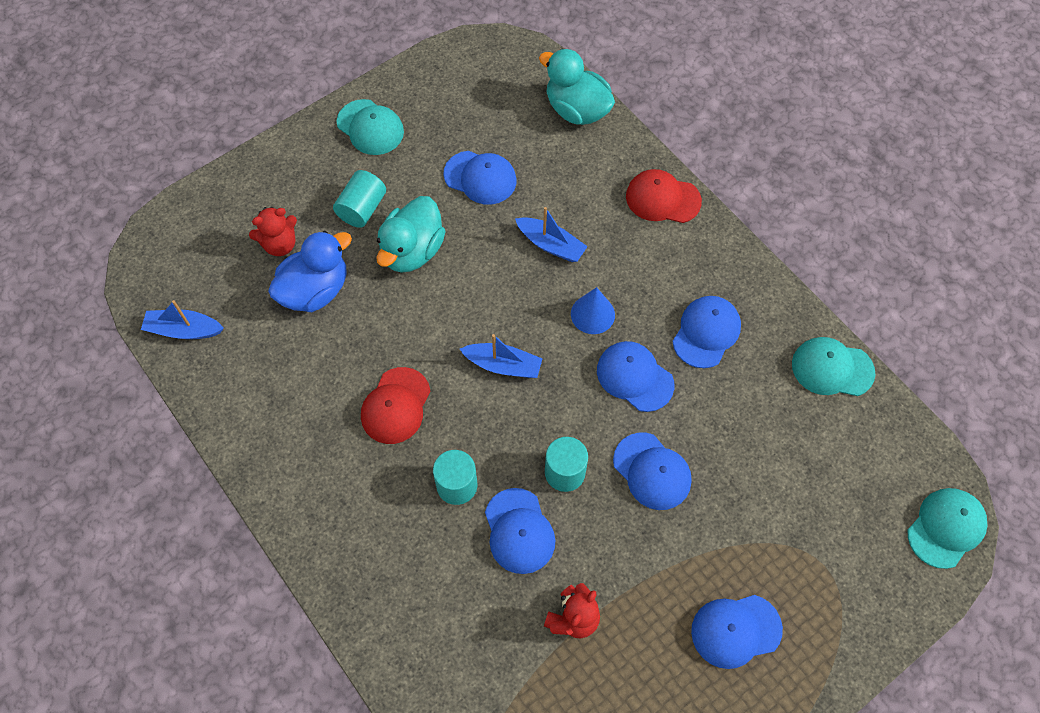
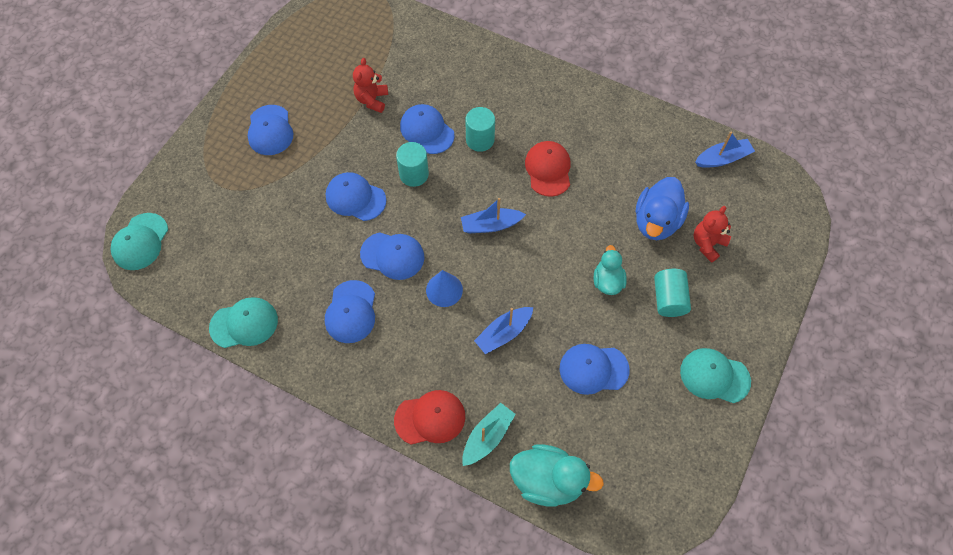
camera: 155 degrees right, 0 degrees up
turquoise duck [376,196,446,273] -> turquoise duck [594,245,627,295], size x0.63
blue boat [515,207,588,262] -> blue boat turned 45 degrees counterclockwise [474,307,533,354]
blue cap [691,595,783,669] -> blue cap turned 120 degrees clockwise [248,105,293,155]
none -> turquoise boat [462,403,516,466]

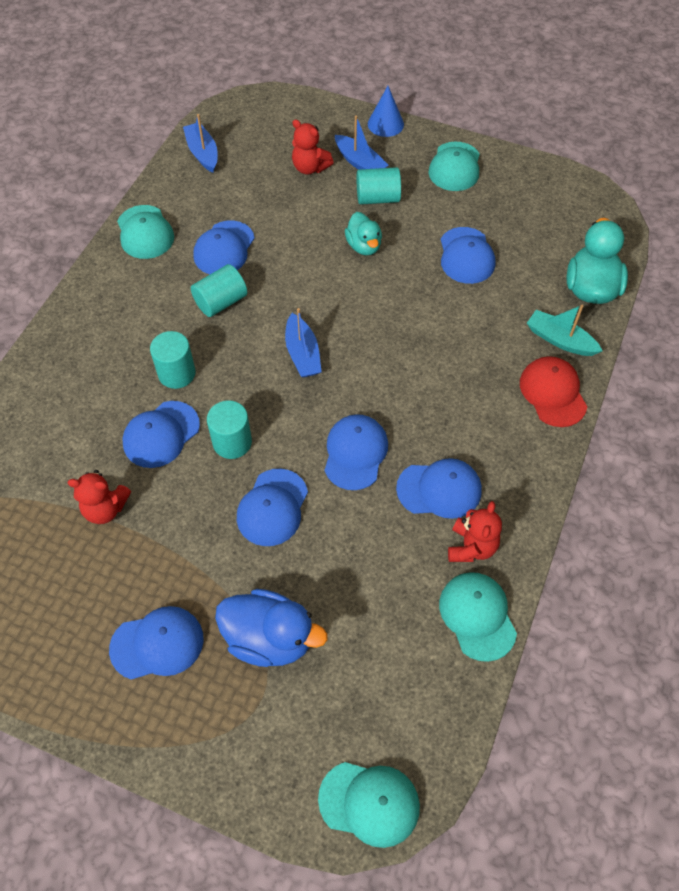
camera: 95 degrees left, 5 degrees down
blue cone [426,270,463,307] -> blue cone moved to [368,86,404,137]
blue boat [474,307,533,354] -> blue boat moved to [335,115,389,170]
red cap [525,141,570,197] -> turquoise cylinder [191,264,247,317]
turquoise duck [594,245,627,295] -> turquoise duck turned 105 degrees counterclockwise [345,212,382,255]
blue duck [635,177,689,240] -> blue duck moved to [215,589,328,667]
none -> turquoise cap [117,205,174,259]
none -> blue cap [193,221,255,274]
none -> red teddy bear [448,501,502,562]

